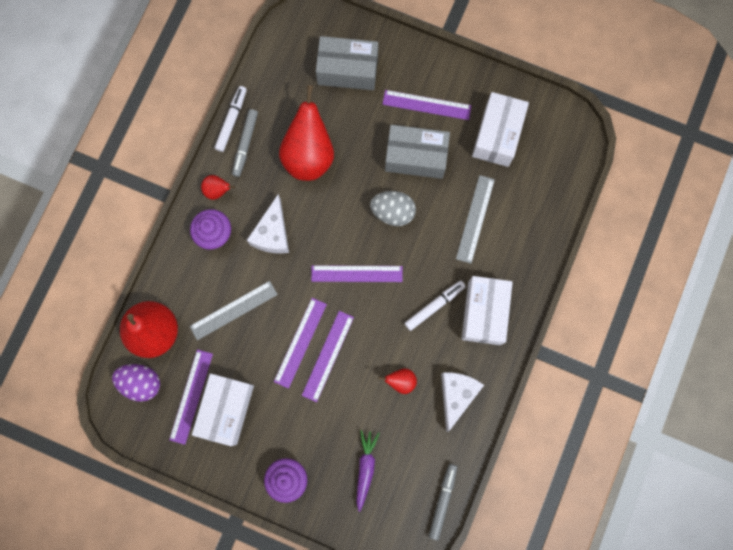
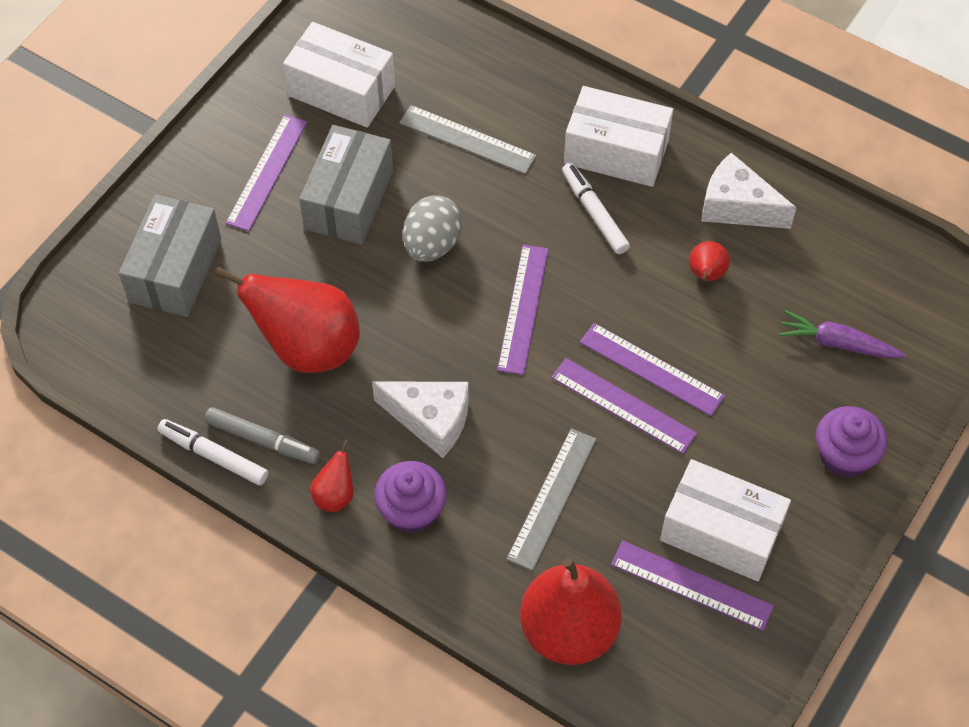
camera: 80 degrees left, 20 degrees down
purple egg [112,364,160,402] -> none
grey ruler [189,281,278,340] -> grey ruler turned 45 degrees clockwise [507,428,596,571]
grey marker [429,464,457,540] -> none

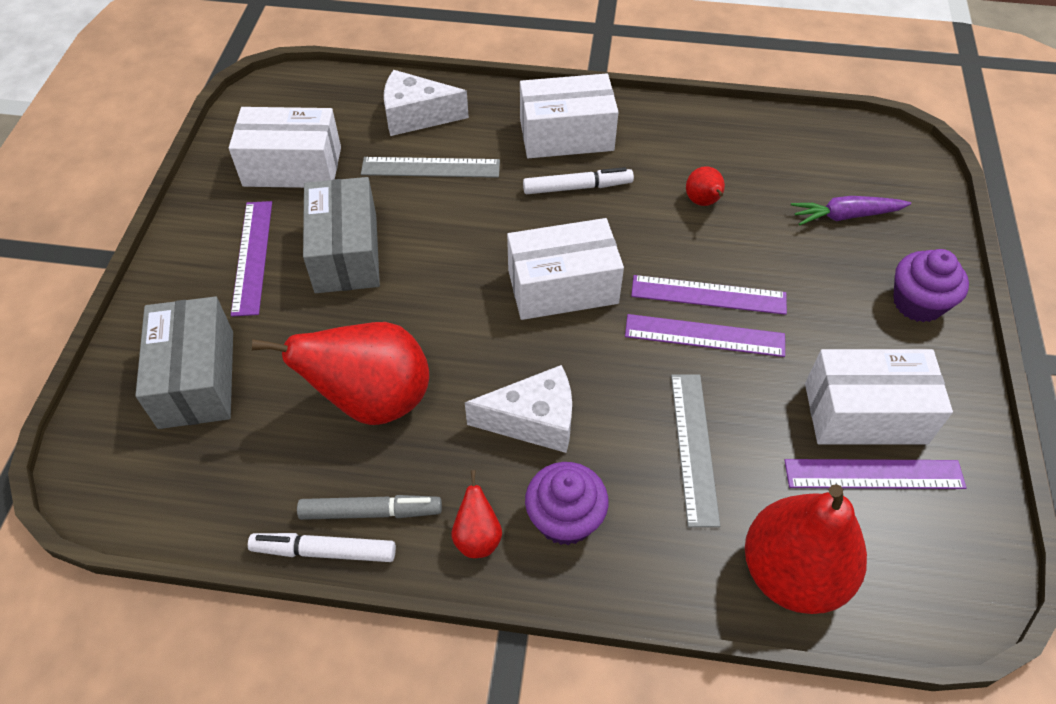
camera: 25 degrees left, 5 degrees down
grey egg [403,196,462,262] -> none
purple ruler [497,245,549,375] -> white box [507,218,624,320]
white marker [562,163,630,254] -> white marker turned 135 degrees clockwise [523,167,634,194]
white cheese [701,153,797,229] -> white cheese moved to [384,70,469,136]

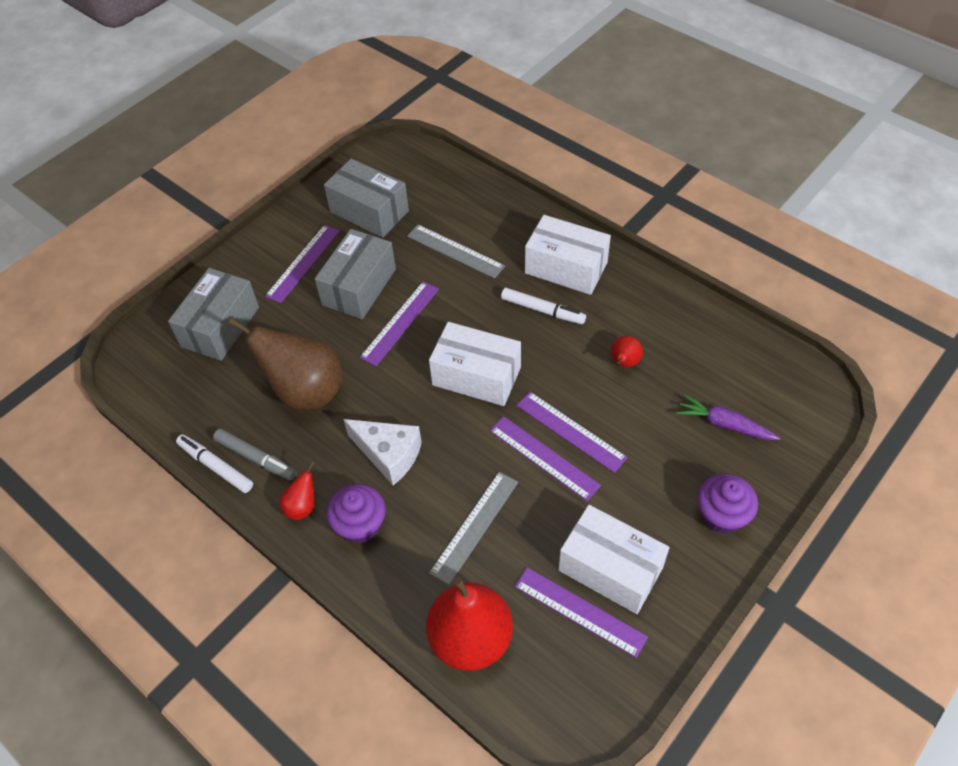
camera: 35 degrees right, 0 degrees up
white box [229,107,341,188] -> grey box [324,158,409,238]
red pear [252,322,429,425] -> brown pear [228,318,343,409]
white cheese [384,70,469,136] -> none
none -> purple ruler [359,282,439,366]

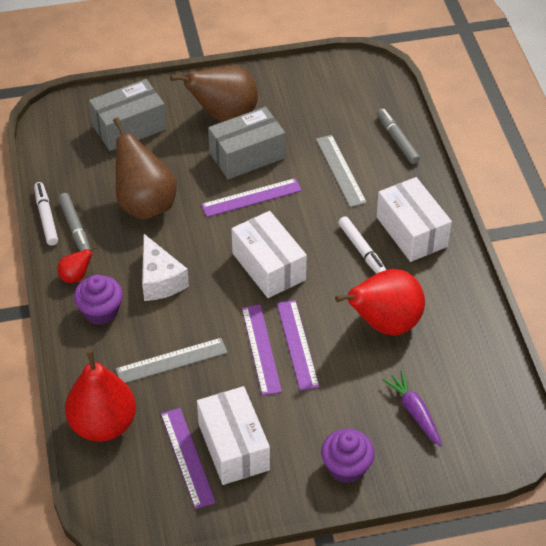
camera: 35 degrees right, 5 degrees down
purple ruler [265,225,340,303] -> brown pear [170,65,258,122]
grey box [324,158,409,238] -> none
red pear [611,336,643,367] -> red pear [335,269,425,336], size x2.22
none -> grey marker [377,108,420,164]

